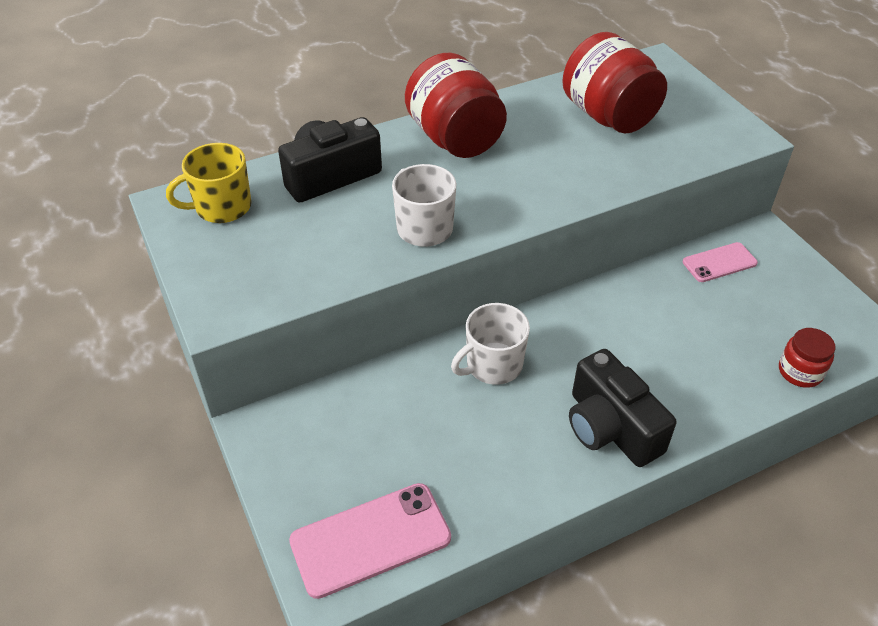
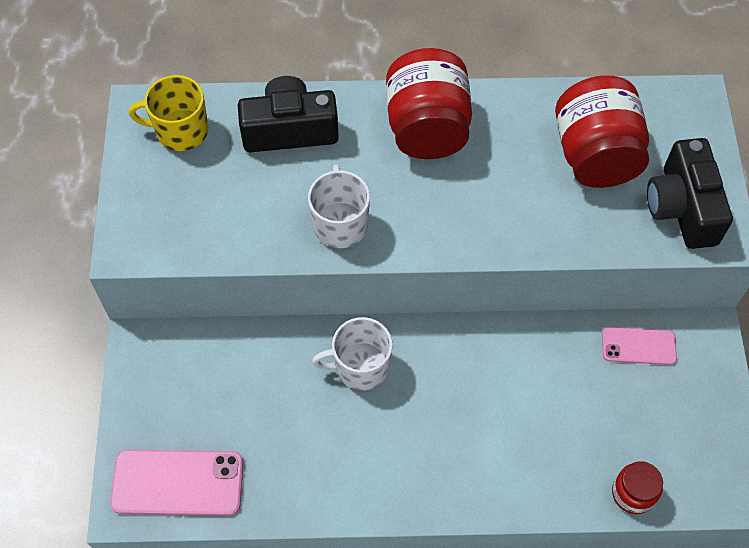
camera: 25 degrees right, 15 degrees up
black camera [569,349,676,467] -> black camera moved to [647,138,733,249]

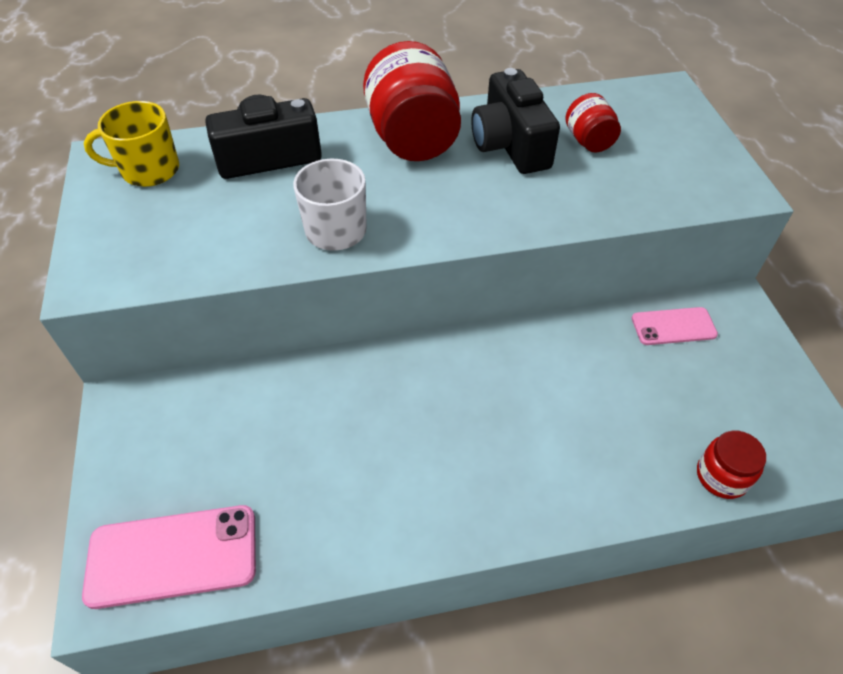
camera: 10 degrees left, 10 degrees down
white mug [312,317,392,390] -> none
red jar [555,75,649,188] -> red jar [565,93,621,152], size x0.51
black camera [647,138,733,249] -> black camera moved to [471,68,560,174]

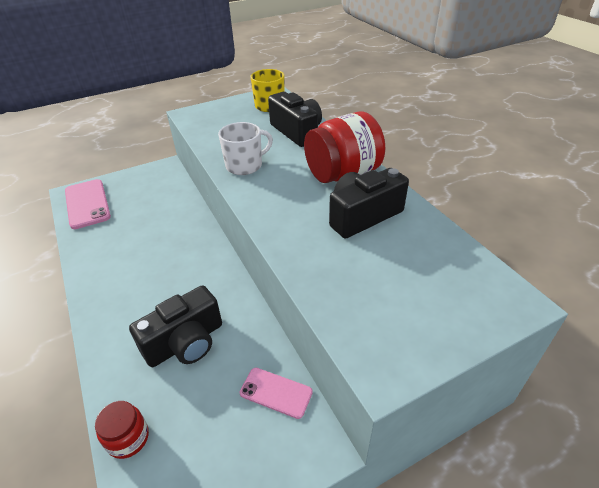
camera: 75 degrees right, 10 degrees down
red jar [565,93,621,152] -> none
pink phone [632,307,718,345] -> pink phone turned 45 degrees counterclockwise [240,368,313,419]
none -> black camera [129,285,222,367]

